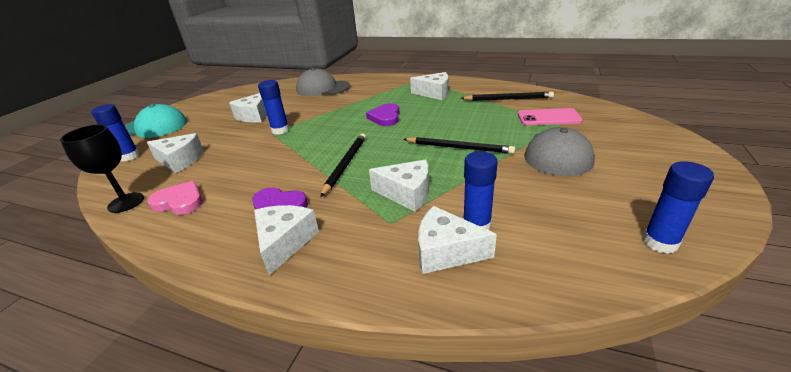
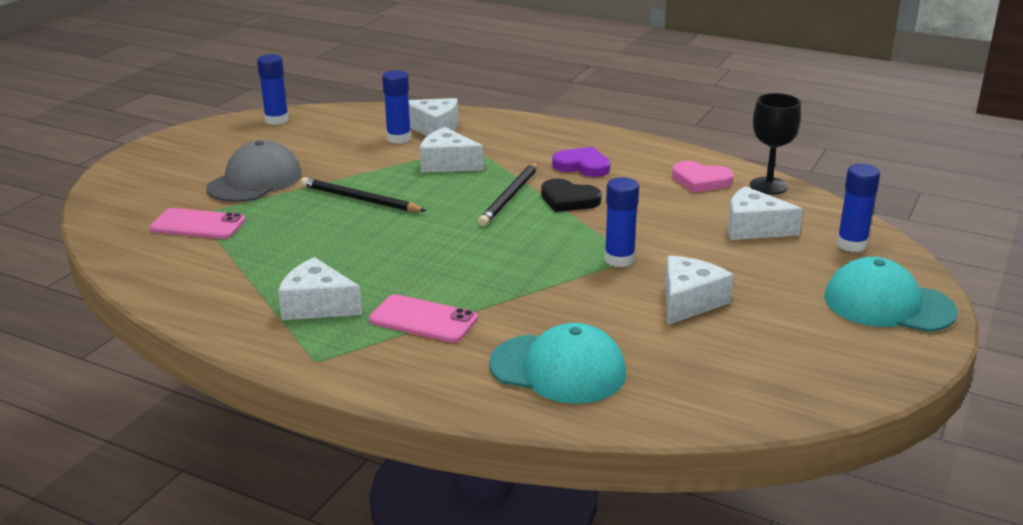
camera: 175 degrees left, 5 degrees down
white cheese [254,205,319,275] -> none
grey cap [296,68,350,96] -> turquoise cap [489,323,626,404]
purple heart [366,103,399,126] -> none
black pencil [461,92,554,101] -> none
none -> pink phone [369,294,478,343]
none -> black heart [541,179,602,212]

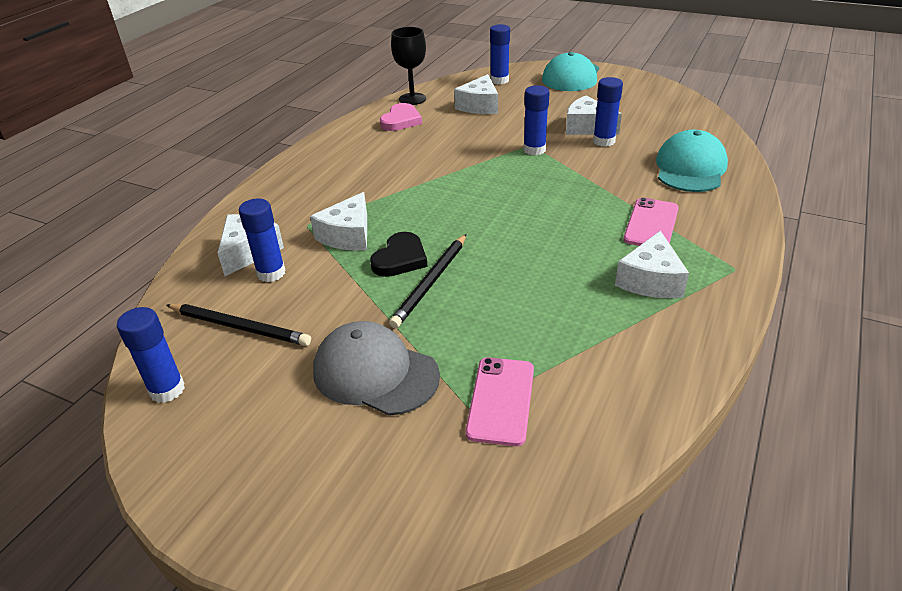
camera: 90 degrees left, 10 degrees up
black pencil [478,162,538,226] -> black pencil moved to [166,304,311,346]
black heart [541,179,602,212] -> black heart moved to [370,232,428,277]
purple heart [552,147,610,177] -> none
none -> blue glue stick [593,77,623,147]

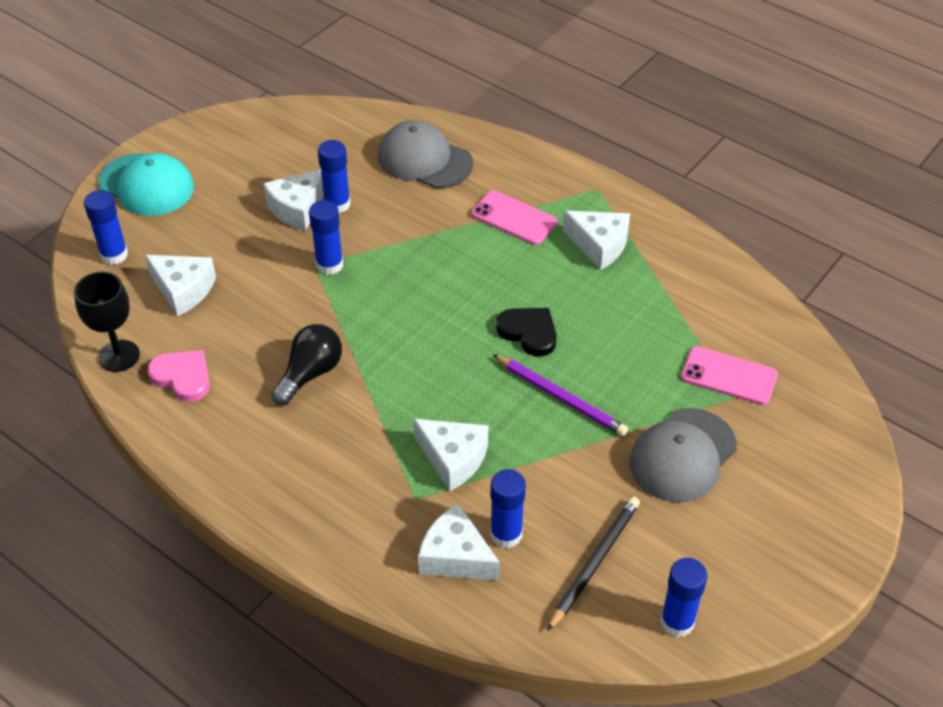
camera: 80 degrees left, 10 degrees up
black heart [370,232,428,277] -> black heart moved to [496,308,557,357]
black pencil [389,234,466,328] -> purple pencil [493,354,628,436]
turquoise cap [656,130,728,192] -> grey cap [378,120,473,189]
none -> black light bulb [271,324,342,405]

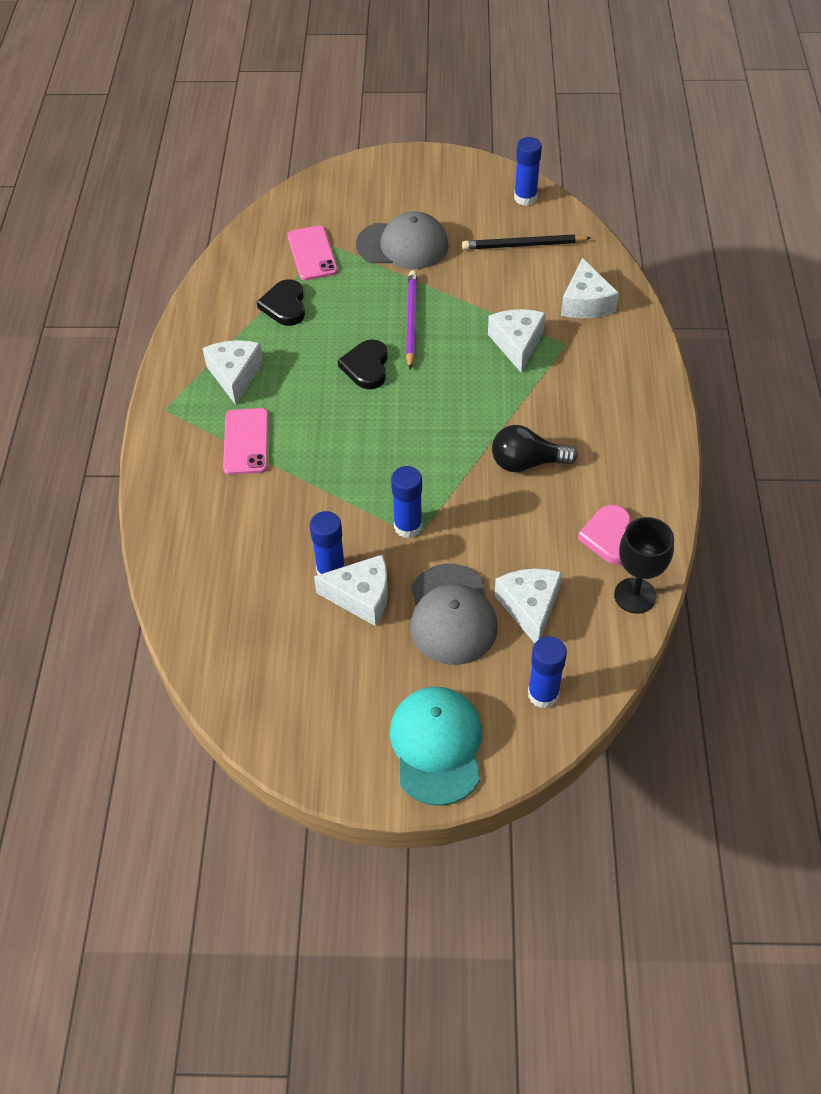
camera: 125 degrees left, 5 degrees up
grey cap [378,120,473,189] -> grey cap moved to [411,564,498,665]
blue glue stick [490,469,526,548] -> none
none -> black heart [257,279,305,326]

